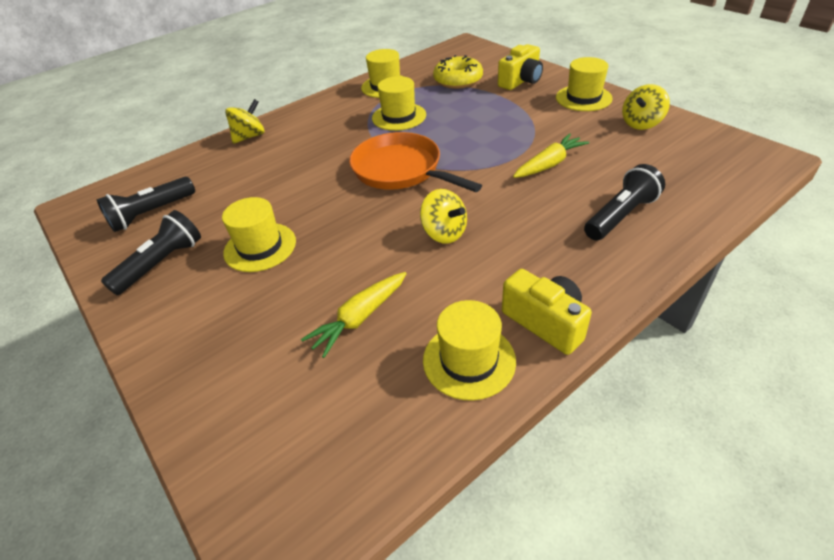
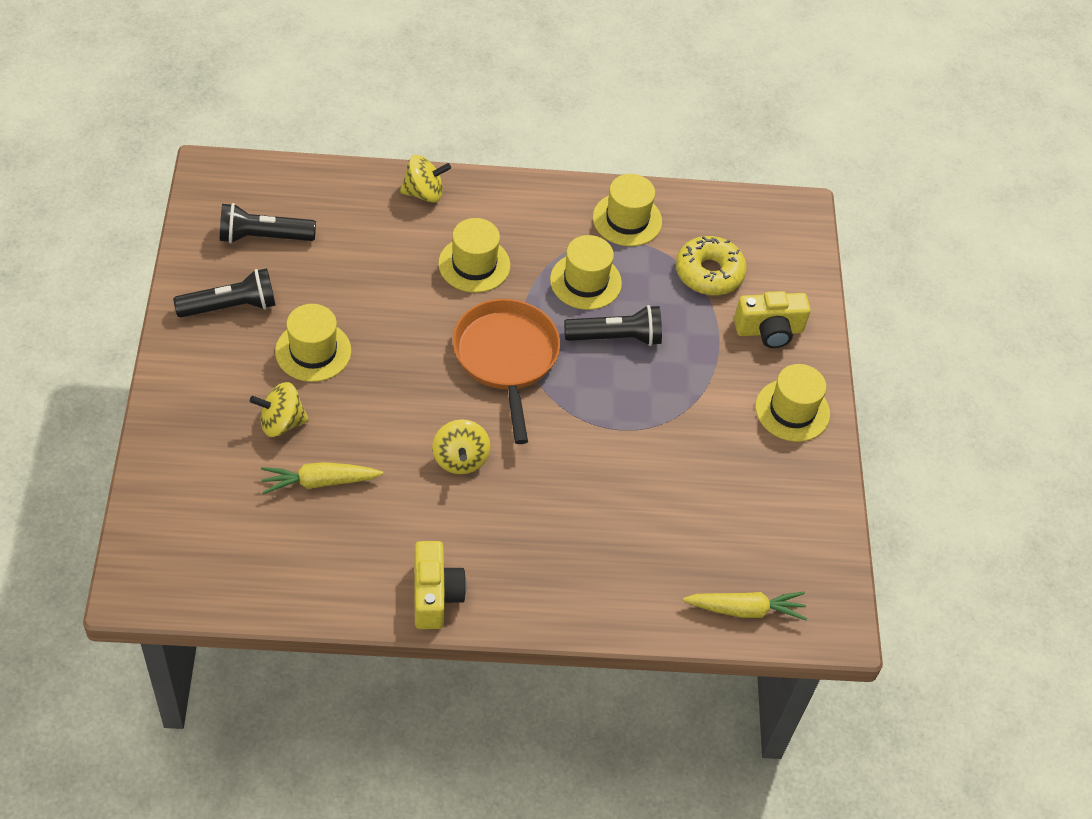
camera: 30 degrees right, 10 degrees up
yellow hat [423,300,516,401] -> yellow hat moved to [438,218,510,293]
yellow carrot [513,133,589,178] -> yellow carrot moved to [683,592,807,621]
black flashlight [584,164,665,240] -> black flashlight moved to [564,305,662,346]
yellow spinning top [622,84,670,130] -> yellow spinning top moved to [250,382,309,437]

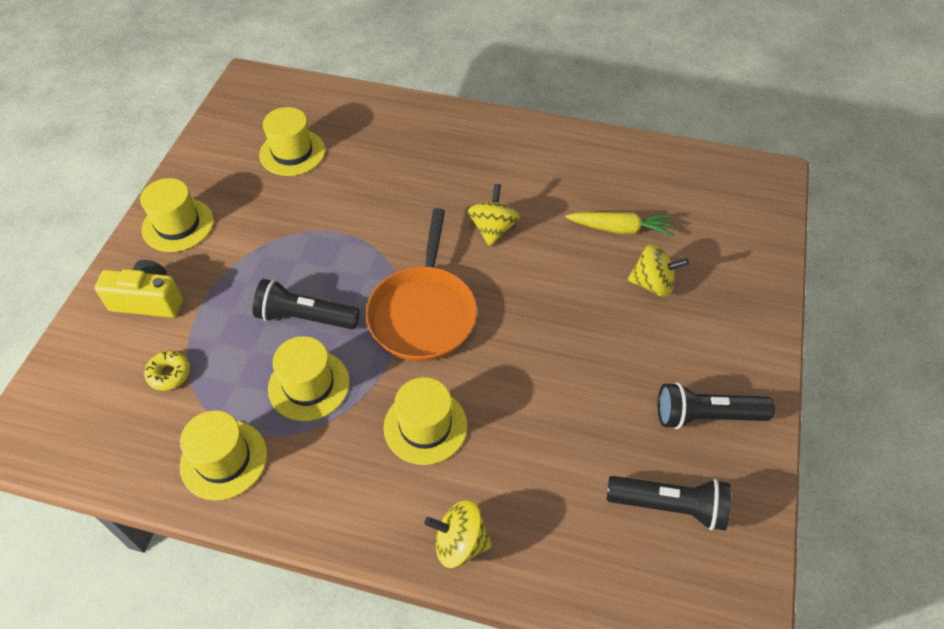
camera: 160 degrees left, 0 degrees up
yellow hat [275,304,351,382] -> yellow hat moved to [259,107,325,176]
yellow camera [414,541,467,629] -> none
yellow donut [676,236,747,295] -> yellow donut [144,351,191,391], size x0.56
yellow carrot [683,592,807,621] -> none

